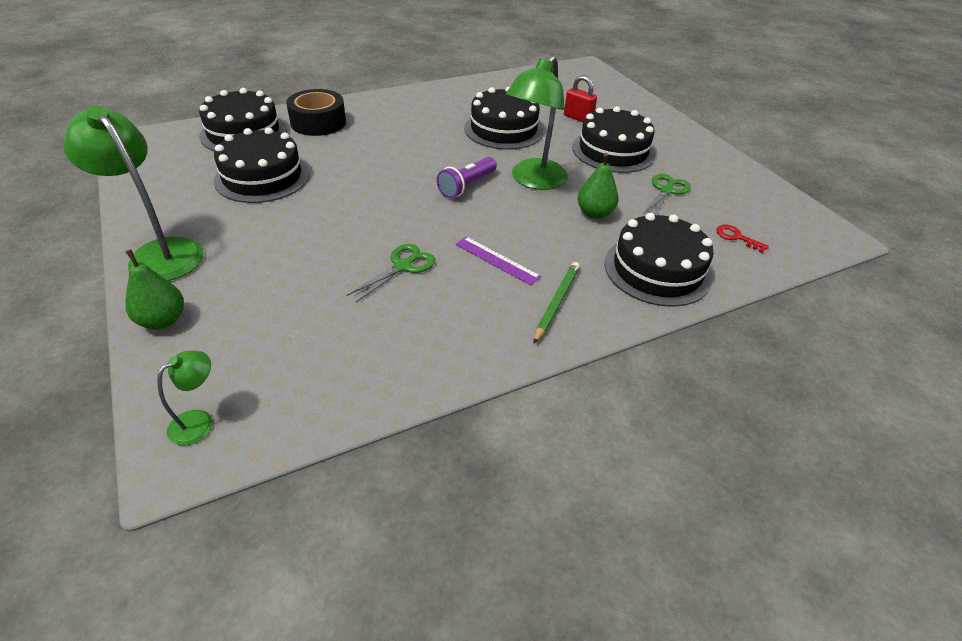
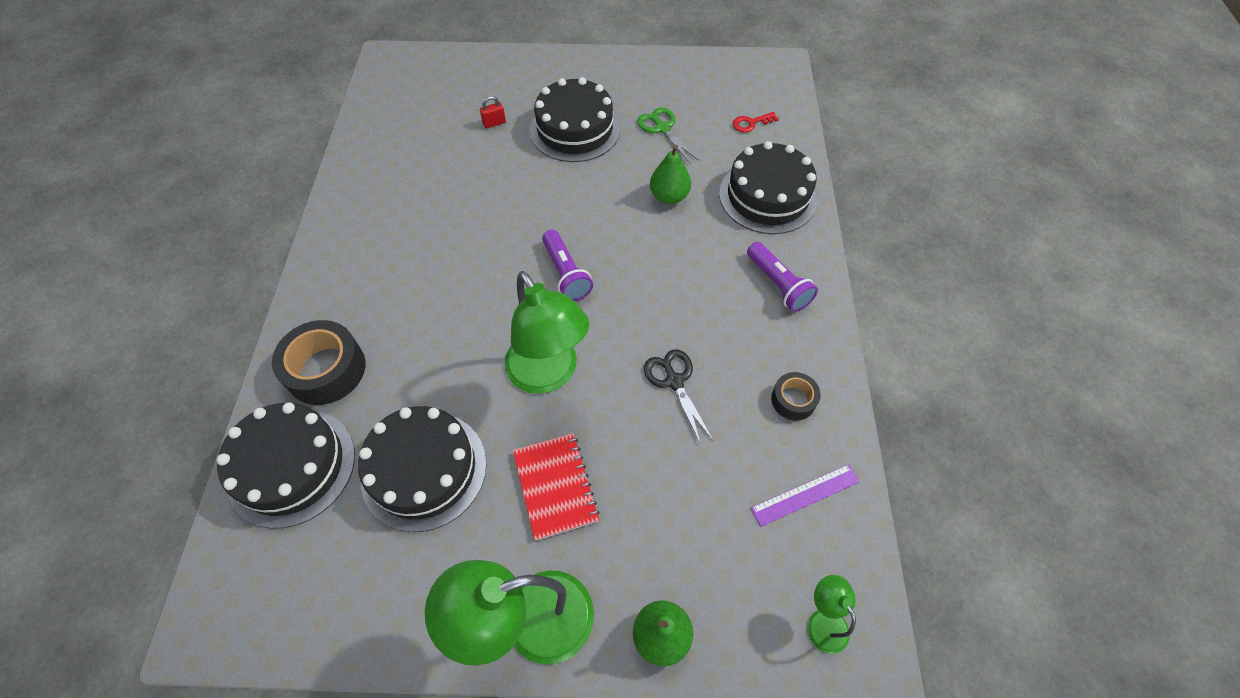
camera: 60 degrees left, 15 degrees up
green scissors [347,244,435,302] -> black scissors [644,350,713,444]
purple ruler [455,237,541,285] -> purple ruler moved to [751,464,860,527]
black cake [464,87,543,150] -> none
green lamp [506,55,568,190] -> green lamp moved to [504,271,590,394]
green pencil [533,262,580,344] -> purple flashlight [747,242,818,312]
red padlock [564,75,597,122] -> red padlock [480,96,506,128], size x0.65
none -> red notebook [513,433,600,540]
none -> black tape [771,372,821,420]

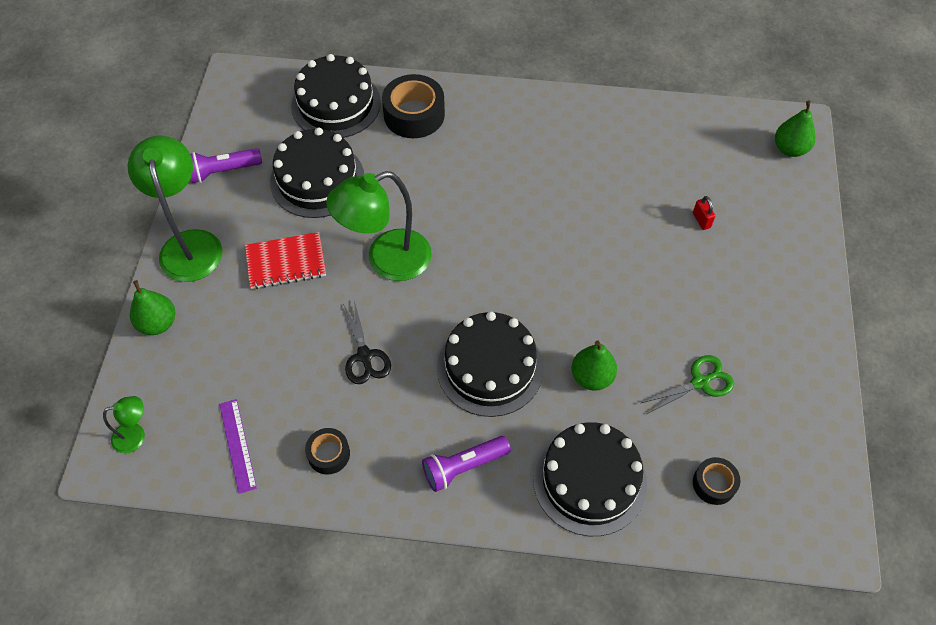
camera: 95 degrees right, 0 degrees up
black cake [530,77,620,162] -> black cake moved to [437,312,543,417]
purple flashlight [542,230,593,301] -> purple flashlight moved to [190,148,262,183]
black scissors [644,350,713,444] -> black scissors turned 90 degrees clockwise [343,300,391,384]
red key [733,112,779,133] -> black tape [693,457,740,505]
none -> green pear [775,101,816,157]

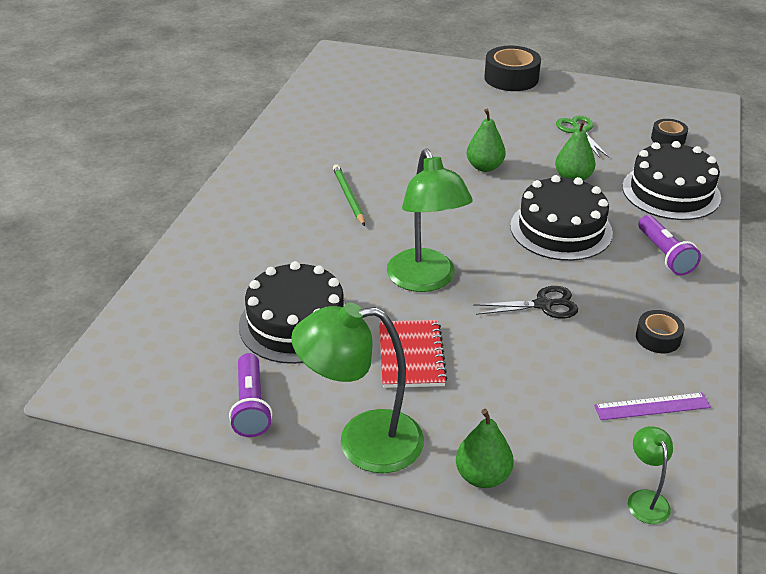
camera: 80 degrees left, 20 degrees down
black cake [291,54,381,138] -> none
black tape [382,74,445,138] -> black tape moved to [484,46,541,91]
red padlock [693,196,715,230] -> none
green pear [775,101,816,157] -> green pear moved to [467,109,506,172]
none -> green pencil [333,164,365,226]

